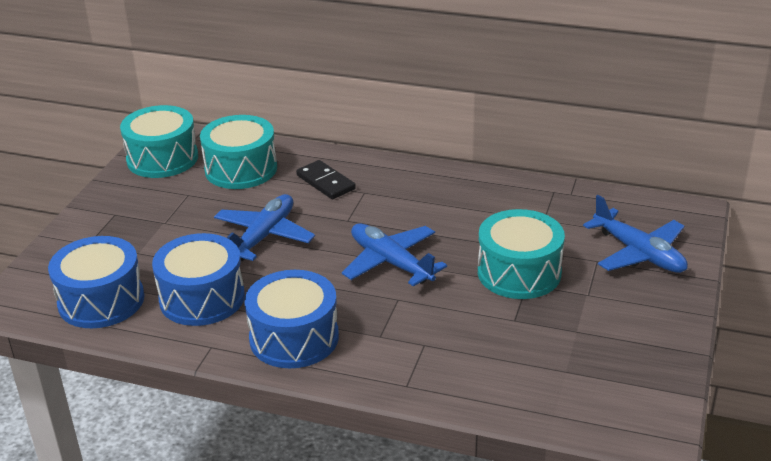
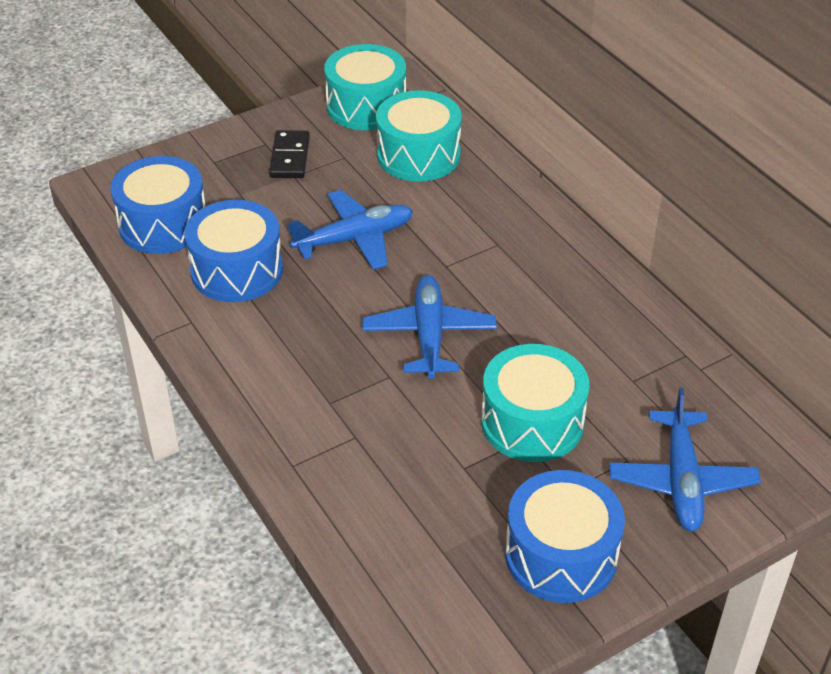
camera: 40 degrees right, 10 degrees up
blue drum [245,270,339,368] -> blue drum moved to [505,470,625,603]
black domino [296,160,356,199] -> black domino moved to [269,130,310,178]

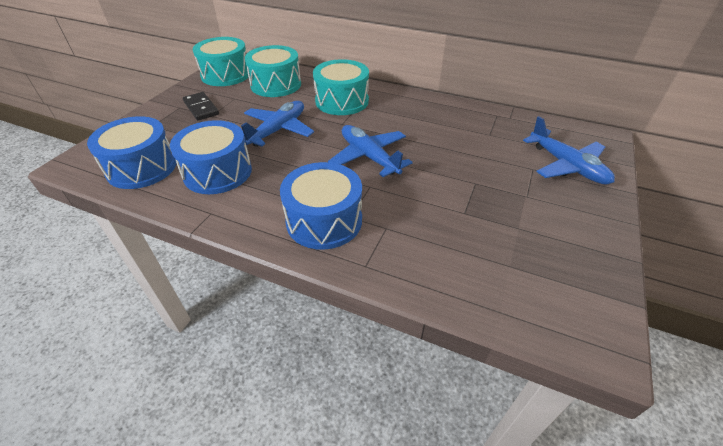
camera: 35 degrees left, 0 degrees up
turquoise drum [481,344,590,462] -> turquoise drum moved to [313,59,369,115]
blue drum [505,470,625,603] -> blue drum moved to [280,162,362,250]

